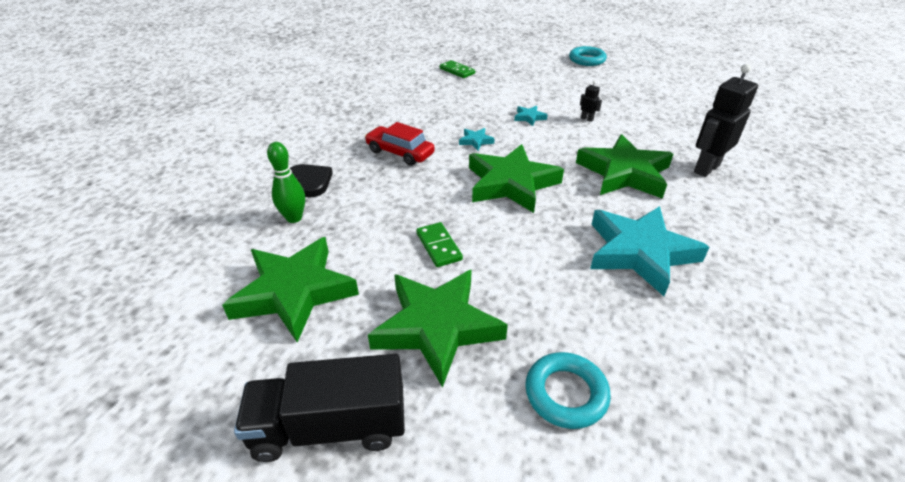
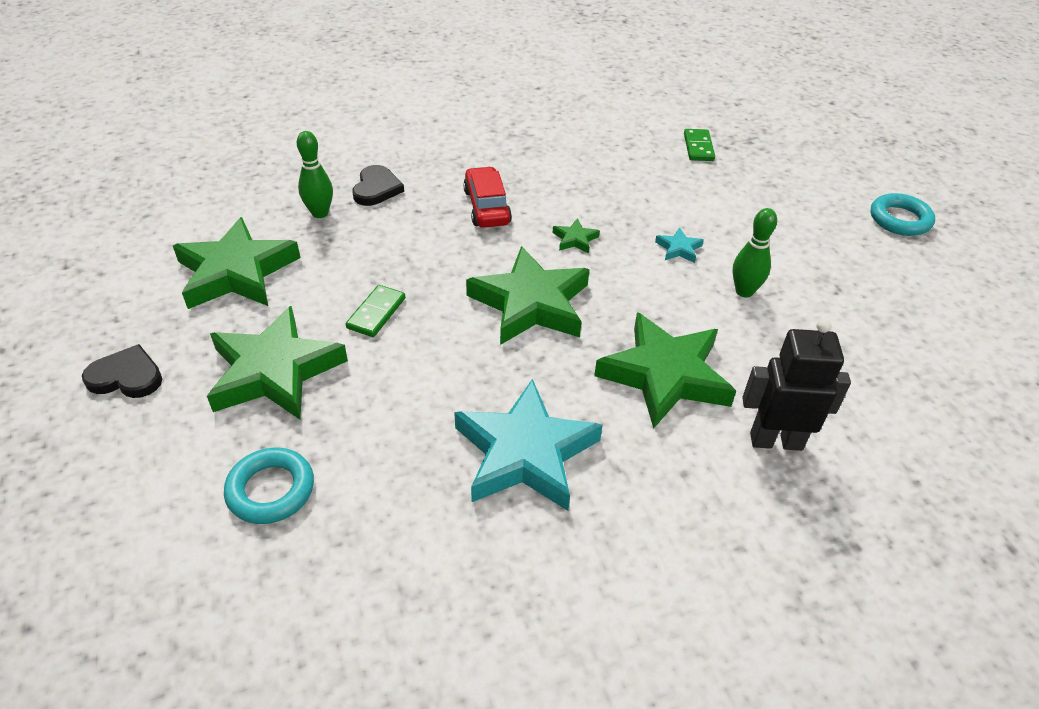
camera: 45 degrees right, 5 degrees up
black truck [234,354,405,462] -> black heart [82,344,162,398]
turquoise star [459,128,495,151] -> green star [553,218,600,253]
black robot [580,81,602,122] -> green bowling pin [732,208,777,298]

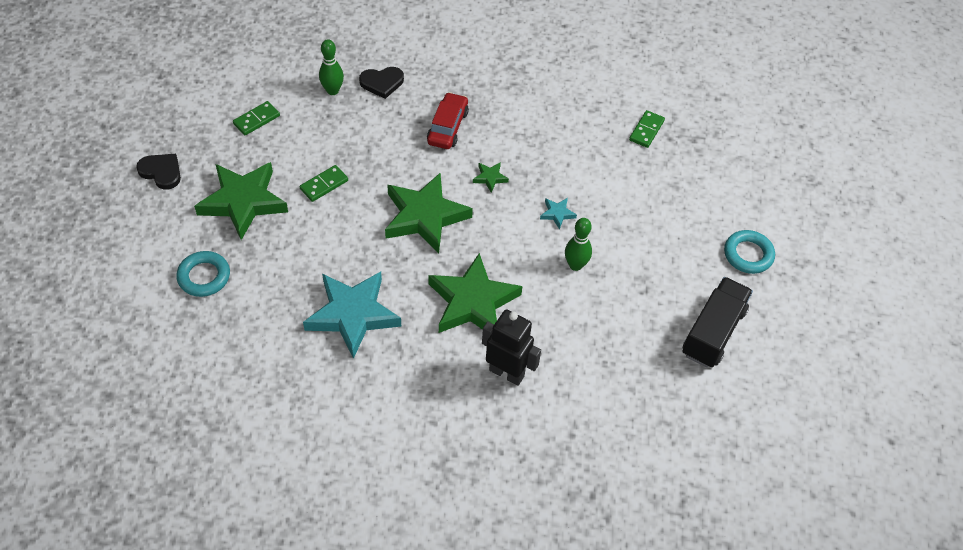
camera: 25 degrees right, 10 degrees up
green star [173,217,301,309] -> green domino [233,101,280,135]
black heart [352,165,404,206] -> black heart turned 45 degrees clockwise [359,67,404,99]
none -> black truck [682,277,753,368]

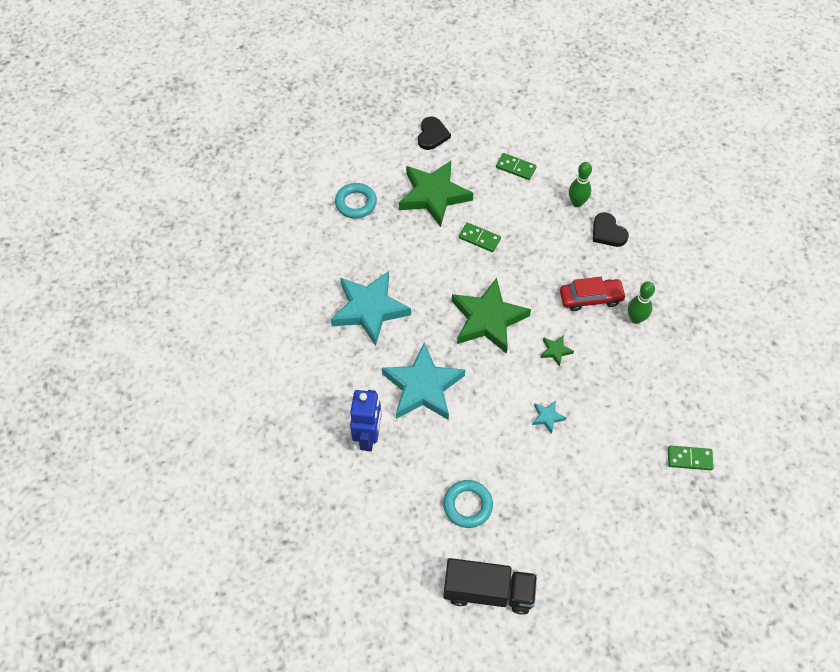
camera: 70 degrees right, 5 degrees up
green star [428,253,523,333] -> turquoise star [382,342,465,420]
black robot [482,309,541,386] -> blue robot [350,390,382,451]
green bowling pin [565,218,592,271] -> green bowling pin moved to [628,281,655,324]
turquoise ring [724,230,775,274] -> turquoise ring moved to [443,480,493,528]

